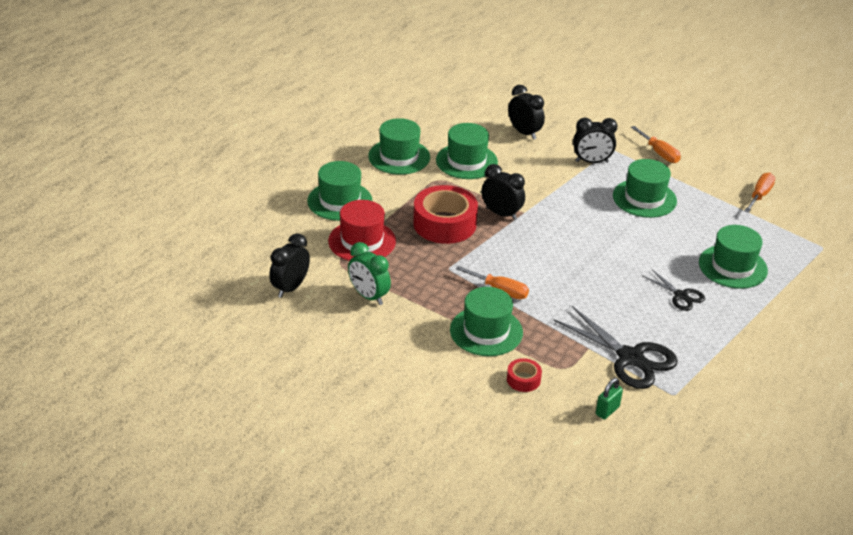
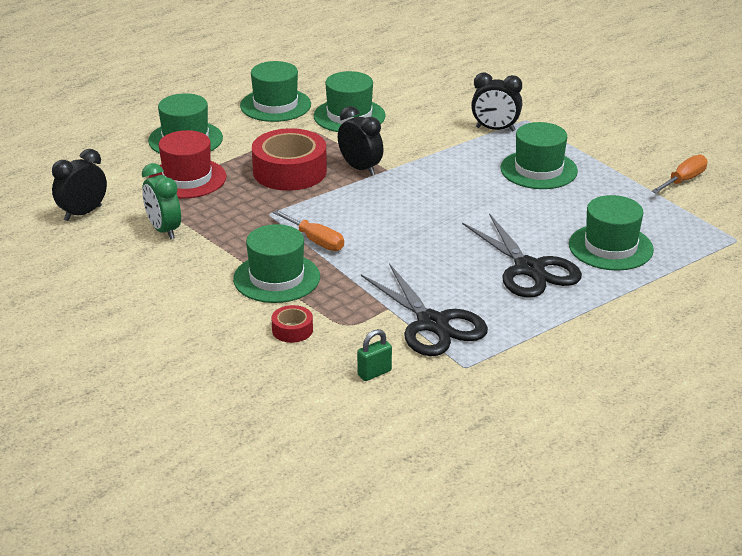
camera: 15 degrees right, 5 degrees down
black clock [508,85,545,140] -> none
orange screwdriver [631,126,681,163] -> none
black scissors [642,269,705,311] -> black scissors [462,213,582,298], size x1.84

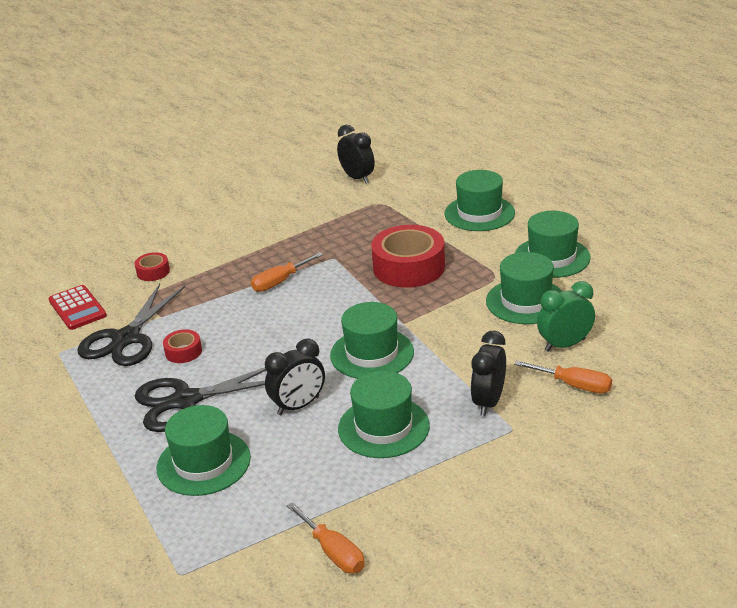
camera: 100 degrees right, 0 degrees up
green clock [142,163,181,240] -> green clock moved to [537,281,595,352]
red hat [149,130,227,198] -> none
green hat [233,224,320,303] -> green hat moved to [330,302,414,379]
black clock [338,106,383,176] -> black clock moved to [265,339,325,415]
green padlock [357,329,392,381] -> red calculator [48,285,107,330]
black scissors [361,263,488,356] -> black scissors turned 45 degrees counterclockwise [77,284,185,366]
none -> red tape [163,329,202,363]
none -> orange screwdriver [514,360,612,393]

